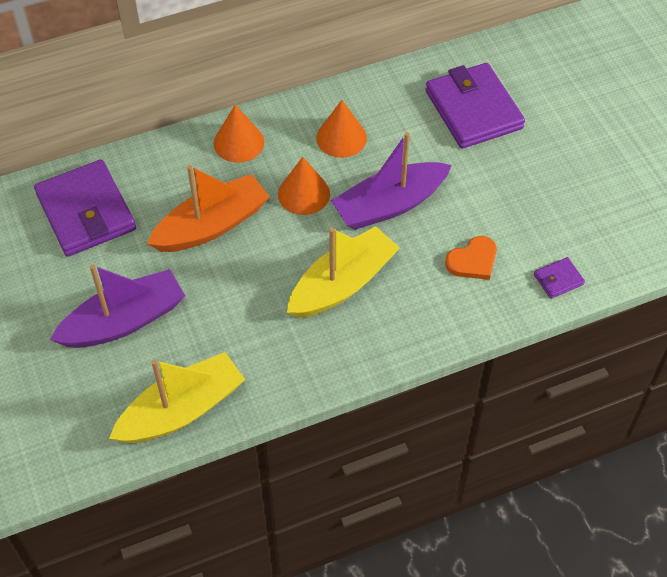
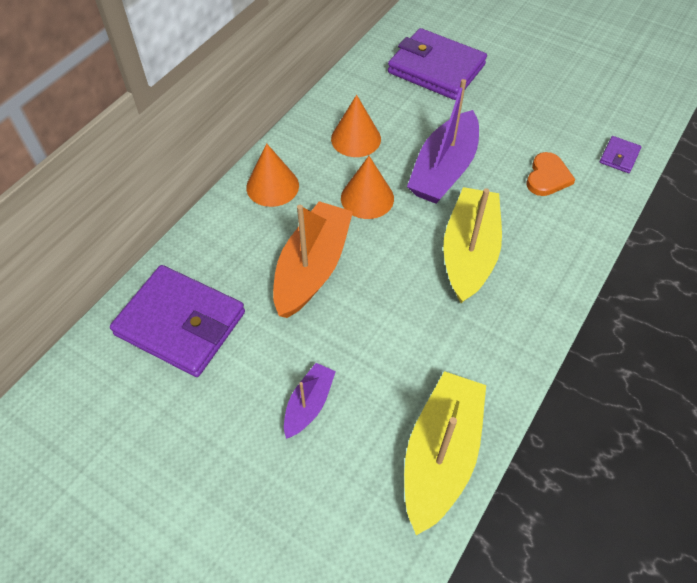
camera: 35 degrees left, 0 degrees up
purple boat [50,264,185,348] -> purple boat [284,363,336,439], size x0.53

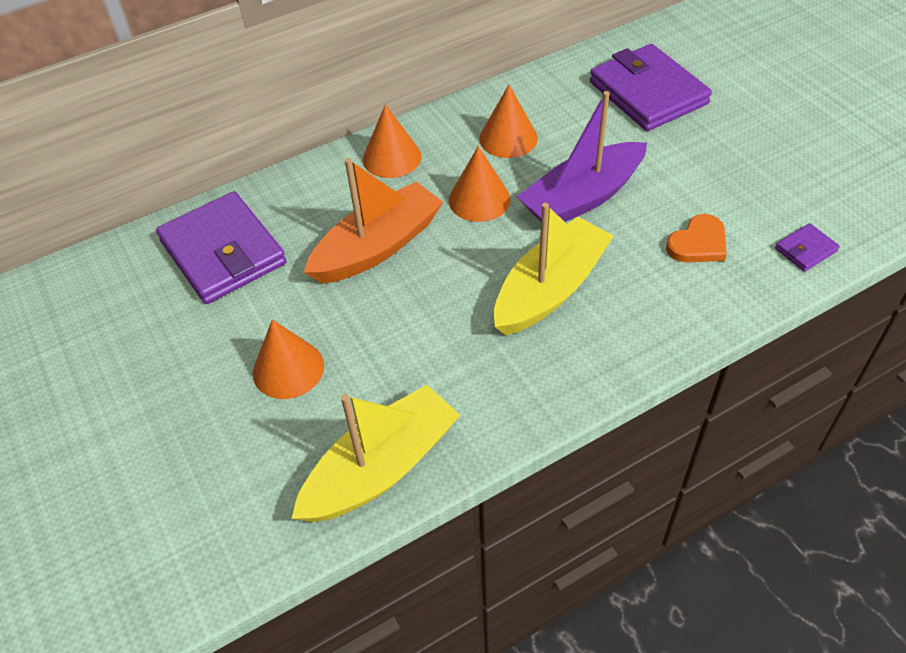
camera: 30 degrees right, 5 degrees down
purple boat [284,363,336,439] -> orange cone [253,319,324,399]

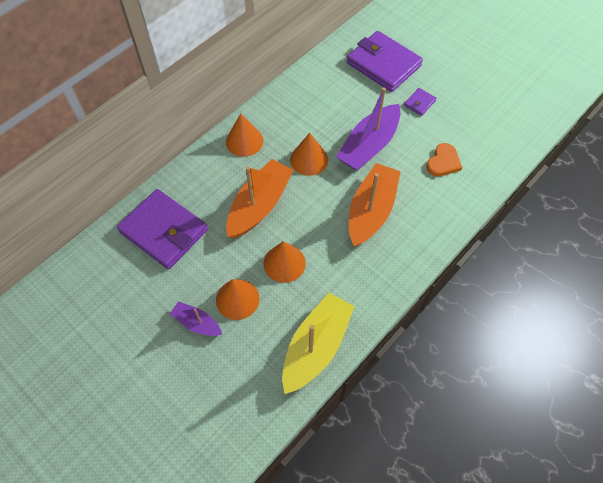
camera: 20 degrees left, 10 degrees up
orange cone [479,85,538,158] -> orange cone moved to [264,241,306,283]
yellow boat [494,203,614,335] -> orange boat [349,163,401,247]
purple wallet [775,223,840,272] -> purple wallet moved to [404,88,437,116]
none -> purple boat [170,301,222,336]

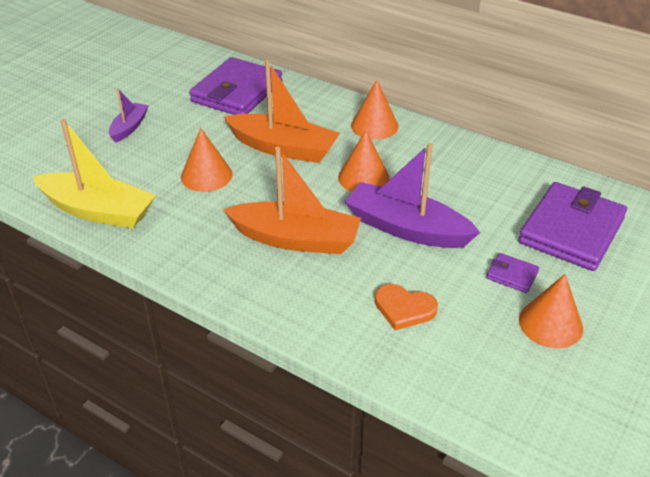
camera: 80 degrees right, 20 degrees down
orange cone [216,279,259,320] -> orange cone moved to [519,274,583,348]

